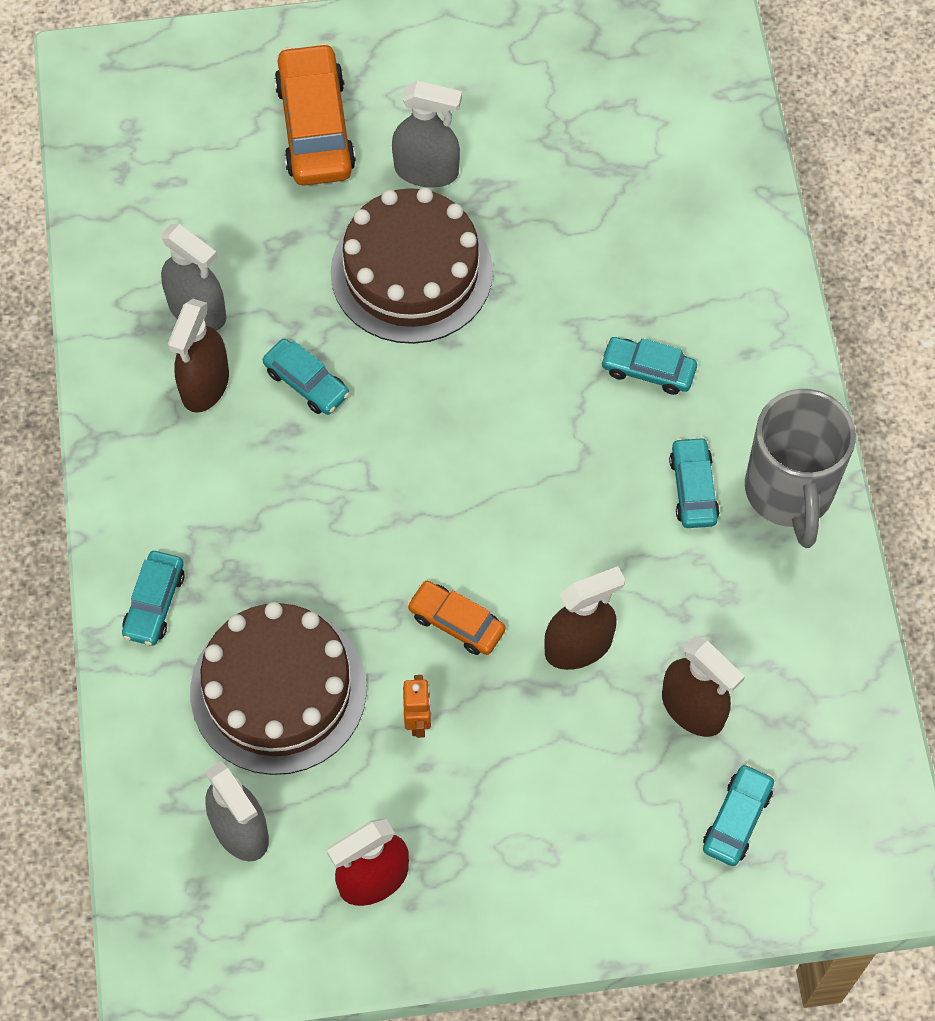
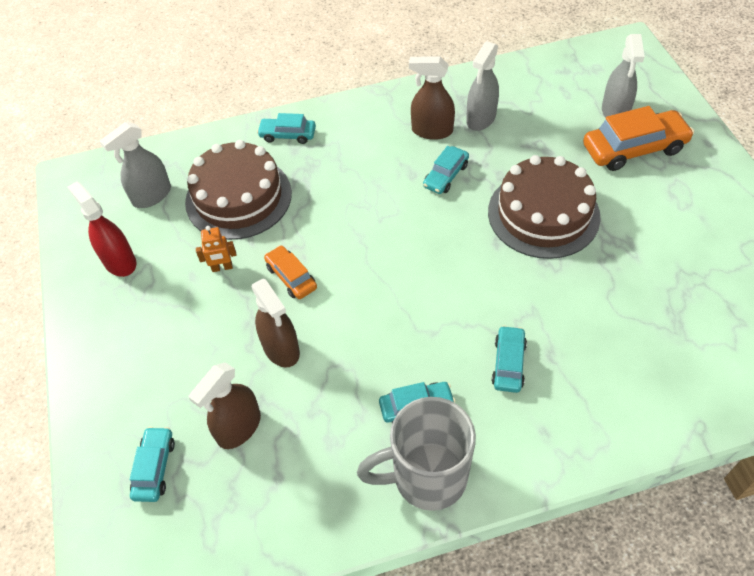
camera: 85 degrees right, 10 degrees down
grey spray bottle [392,81,462,188] -> grey spray bottle moved to [602,34,645,118]
orange car [407,581,505,655] -> orange car turned 60 degrees counterclockwise [264,245,317,299]
turquoise car [703,764,774,866] -> turquoise car turned 105 degrees counterclockwise [130,427,175,502]

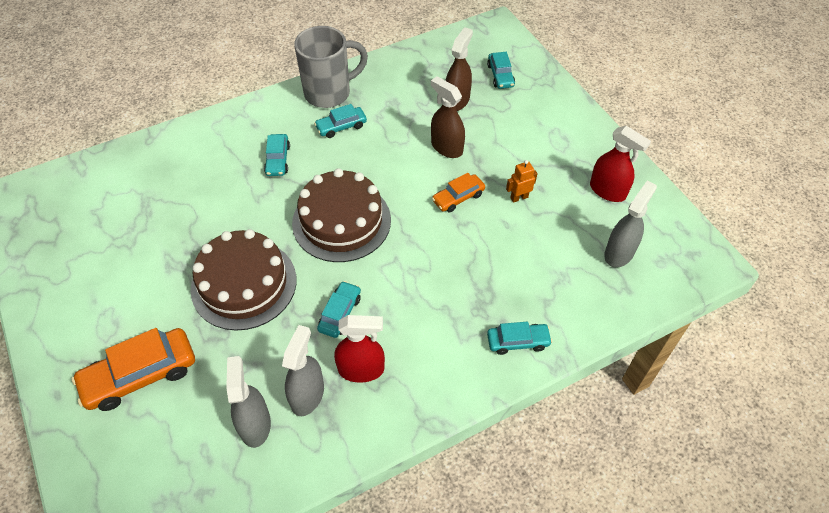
camera: 165 degrees right, 0 degrees up
brown cake [185,140,292,240] -> brown cake moved to [292,168,391,262]
orange car [264,245,317,299] -> orange car turned 105 degrees clockwise [432,173,485,213]
brown spray bottle [409,56,455,140] -> red spray bottle [334,315,385,383]
grey spray bottle [602,34,645,118] -> grey spray bottle moved to [226,356,271,448]

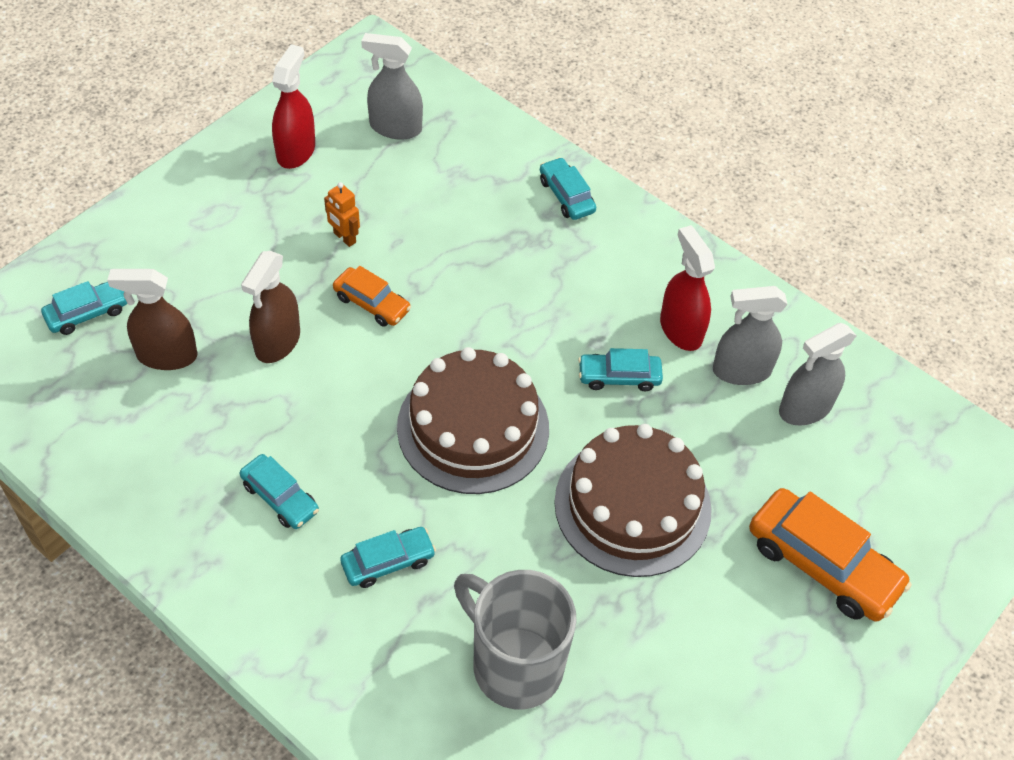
camera: 115 degrees left, 0 degrees up
grey mug [294,26,368,108] -> grey mug moved to [454,570,576,709]

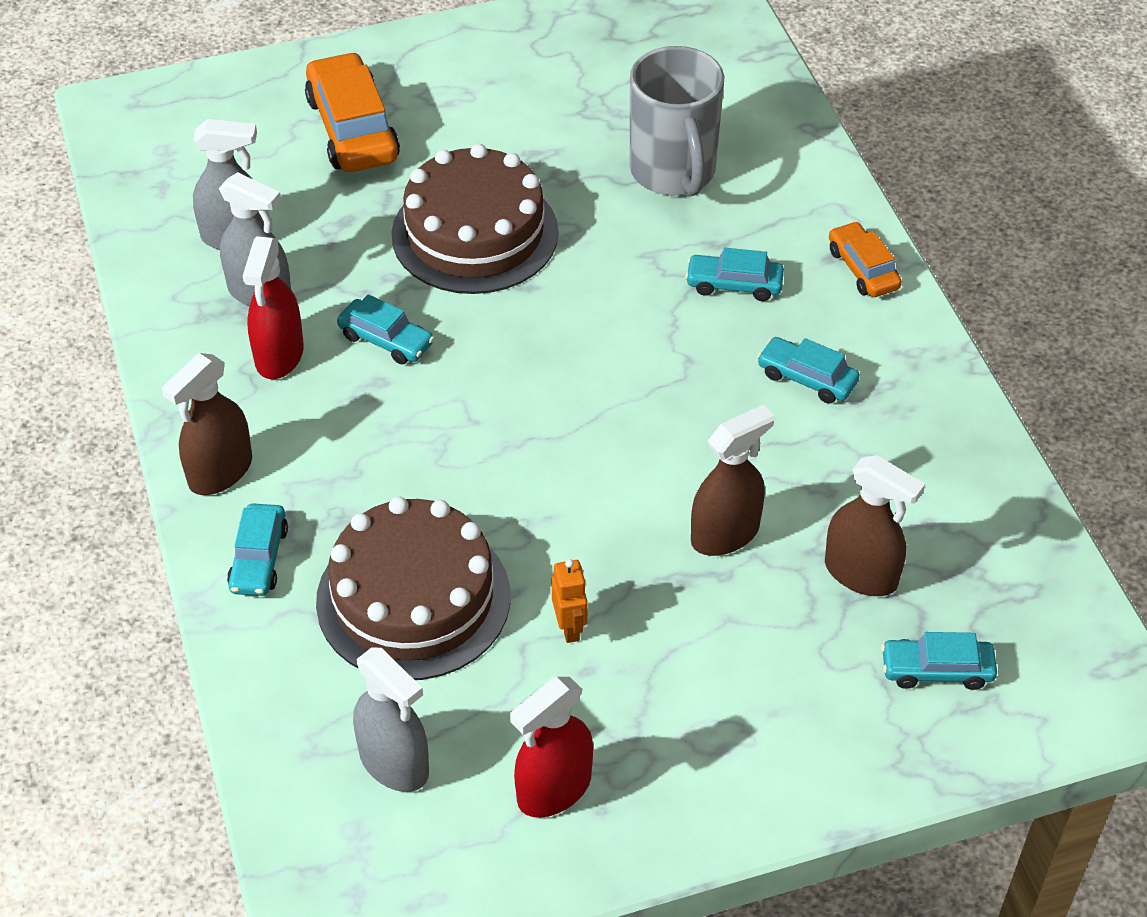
camera: 145 degrees left, 5 degrees down
turquoise car [240,454,319,529] -> turquoise car turned 45 degrees counterclockwise [757,337,860,404]
orange car [333,266,411,327] -> orange car moved to [829,221,902,297]
brown cake [397,347,549,494] -> brown cake moved to [316,496,510,680]
none -> brown spray bottle [162,353,252,495]

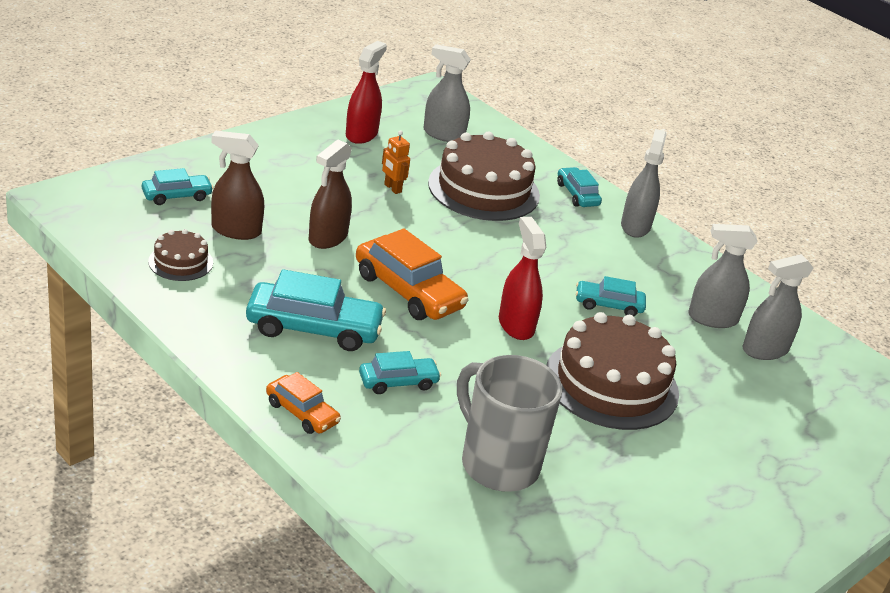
camera: 150 degrees right, 15 degrees down
brown spray bottle [162,353,252,495] -> grey spray bottle [621,129,667,238]
red spray bottle [243,236,304,379] -> red spray bottle moved to [499,217,546,340]
orange car [305,52,400,172] -> orange car moved to [356,228,469,320]
turquoise car [757,337,860,404] -> turquoise car [246,269,386,351], size x1.76
none -> brown cake [148,229,213,281]

